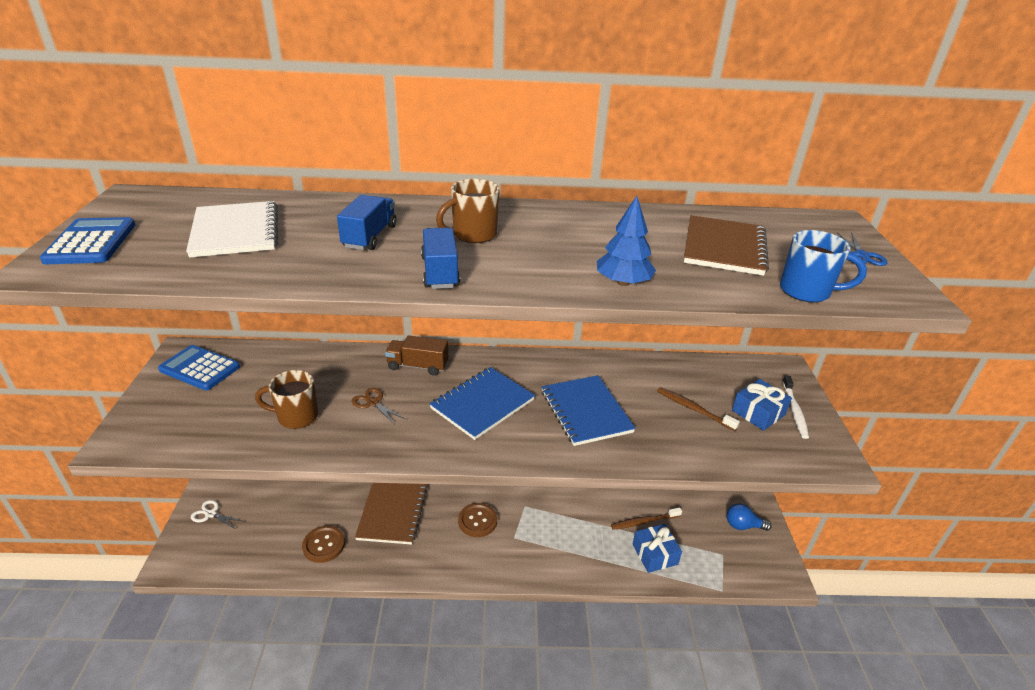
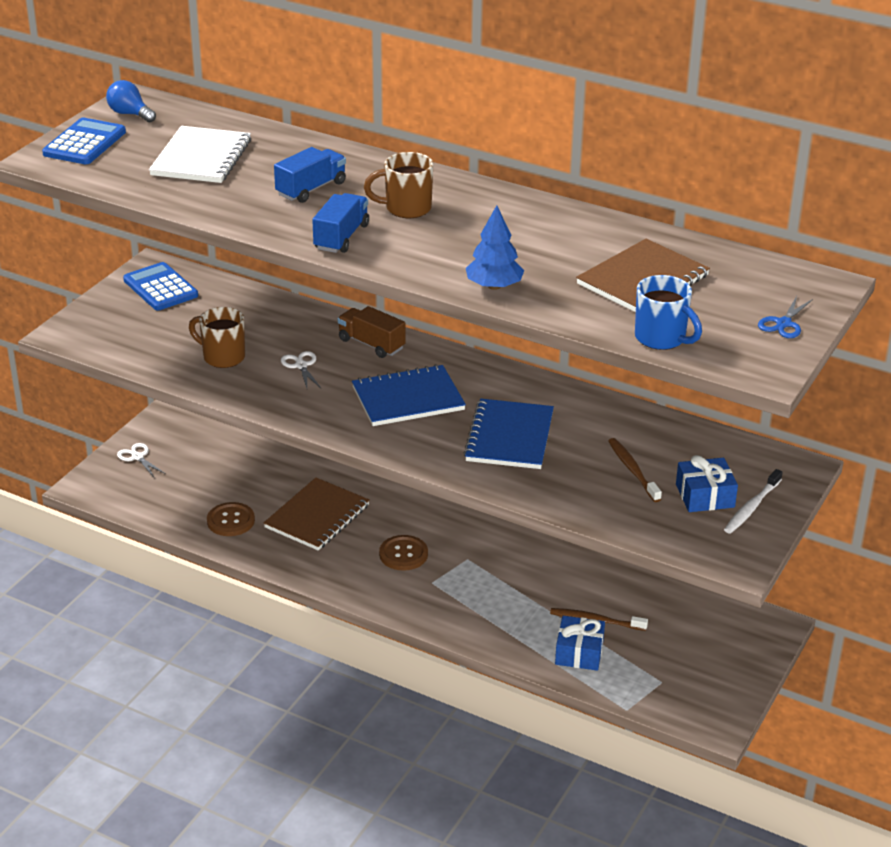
camera: 30 degrees right, 0 degrees up
brown scissors [352,388,406,425] -> white scissors [281,351,321,388]
blue light bulb [727,503,772,531] -> blue light bulb moved to [106,80,156,122]

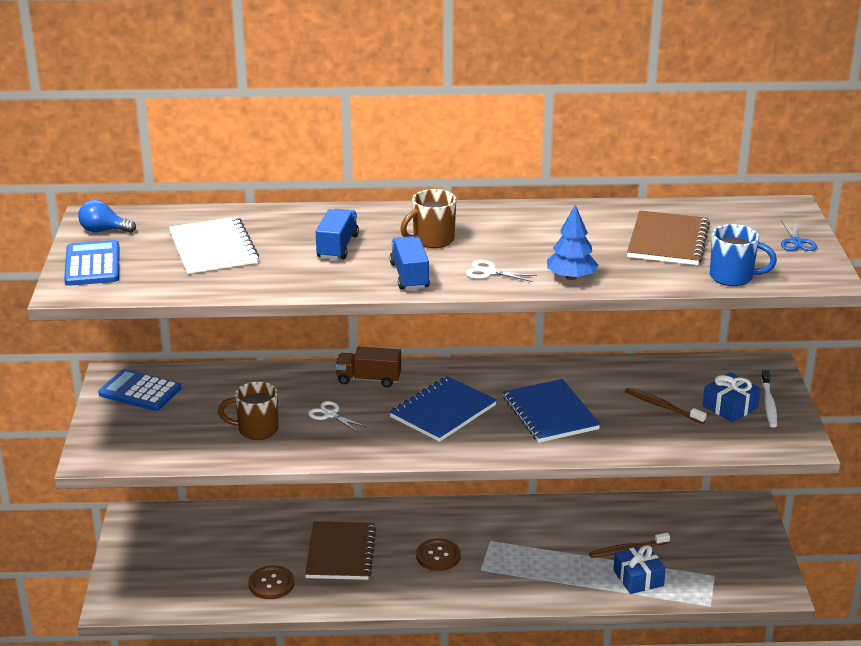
camera: 30 degrees left, 5 degrees down
white scissors [117,443,166,477] -> white scissors moved to [466,260,537,282]

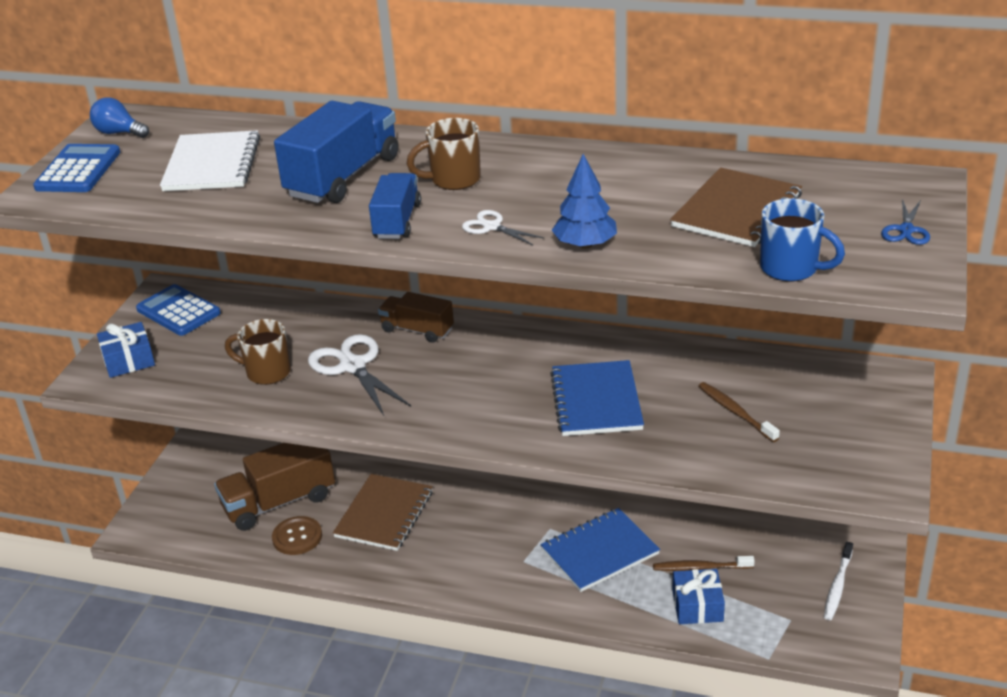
camera: 20 degrees right, 5 degrees up
white scissors [308,401,367,432] -> white scissors [308,334,411,416], size x1.91
blue truck [316,209,359,260] -> blue truck [274,101,399,203], size x1.67
blue notebook [390,376,497,442] -> blue notebook moved to [541,508,660,592]
brown button [416,539,461,571] -> none
blue gift [702,372,761,422] -> blue gift moved to [97,322,155,378]
white toothbrush [761,370,777,427] -> white toothbrush moved to [824,542,853,620]
none -> brown truck [214,443,335,531]

